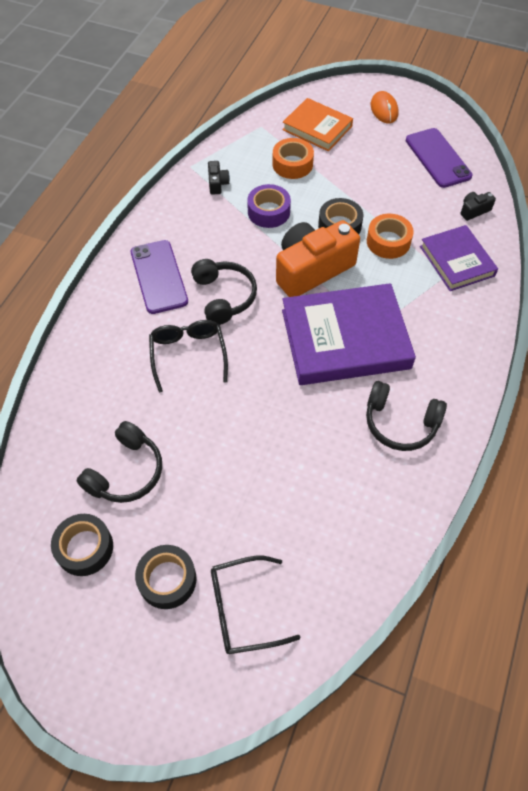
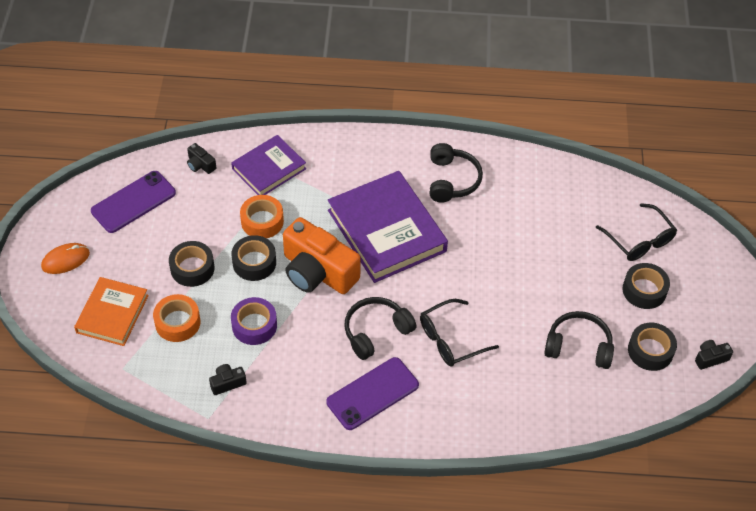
camera: 110 degrees left, 5 degrees down
none -> black tape [169,241,215,287]
none -> black camera [695,340,733,370]

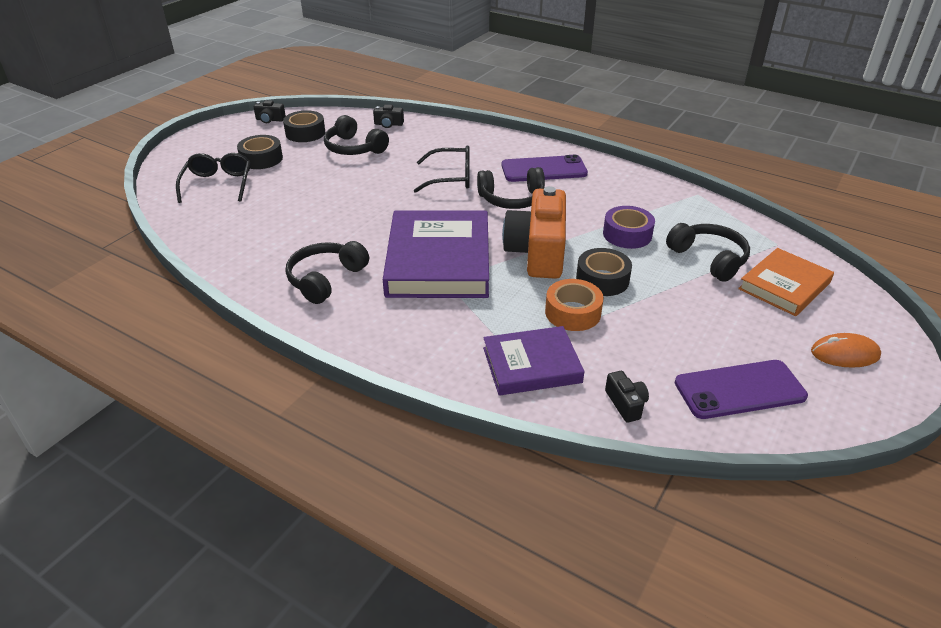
camera: 150 degrees left, 15 degrees down
orange tape [153,294,200,342] -> black headphones [666,223,750,282]
black tape [169,241,215,287] -> none
black camera [209,364,247,395] -> black camera moved to [373,105,404,128]
orange camera [283,217,361,294] -> orange camera turned 150 degrees counterclockwise [502,186,566,279]

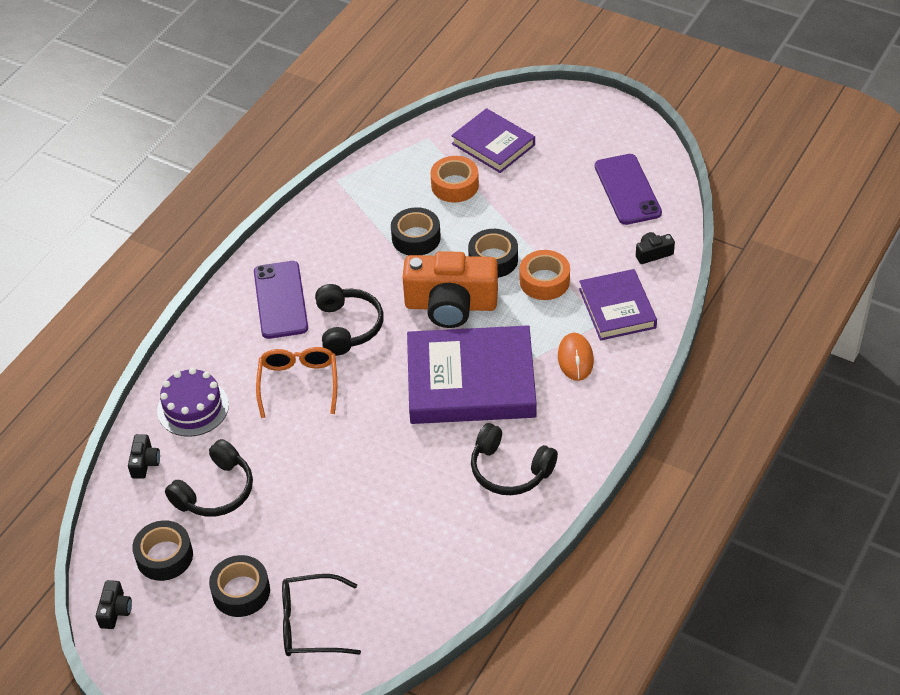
camera: 90 degrees left, 10 degrees up
black glasses [414,145,470,193] -> orange glasses [256,347,337,418]
purple tape [603,206,655,249] -> black tape [391,207,441,255]
black headphones [666,223,750,282] -> orange tape [431,156,479,202]
orange book [738,248,834,316] -> purple book [451,108,535,173]
orange mouse [811,333,881,368] -> orange mouse moved to [558,333,594,381]
none -> purple cake [157,368,229,437]

